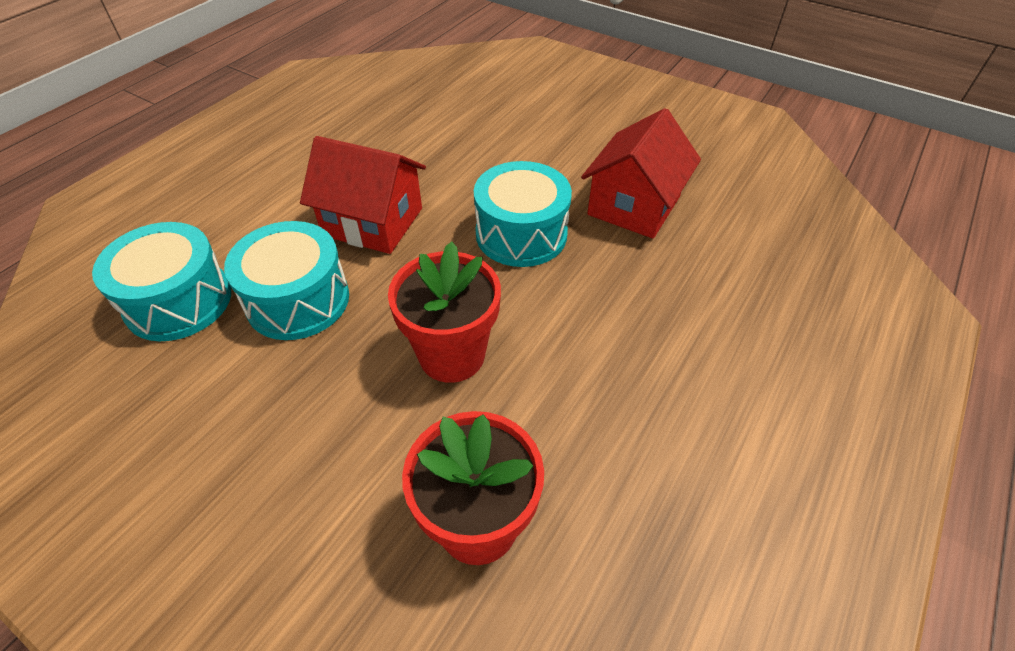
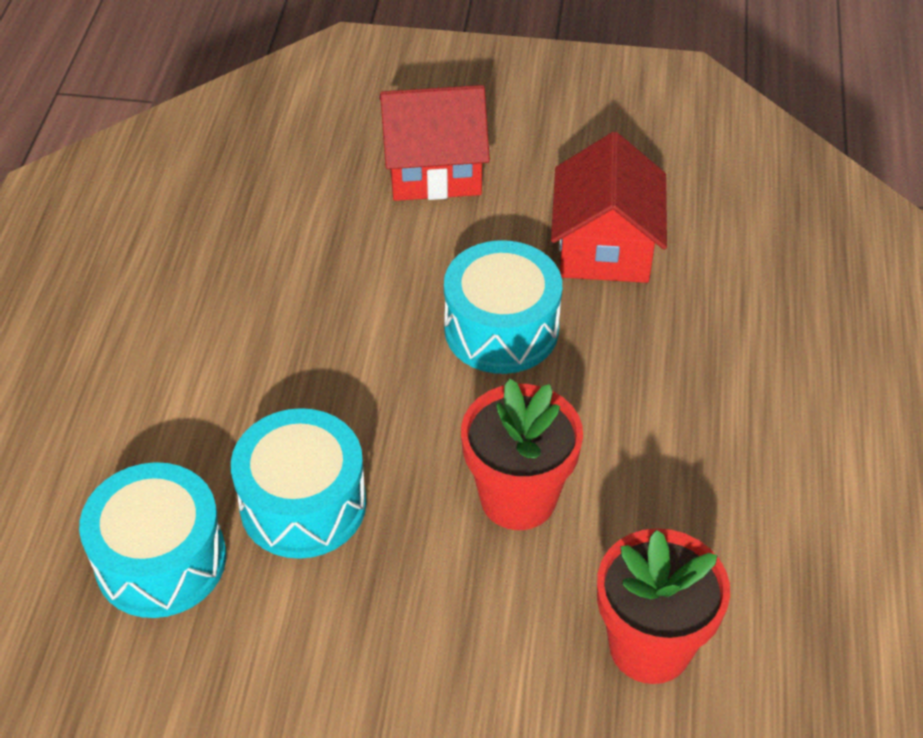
camera: 25 degrees left, 0 degrees up
red house [300,136,426,254] -> red house moved to [379,85,490,201]

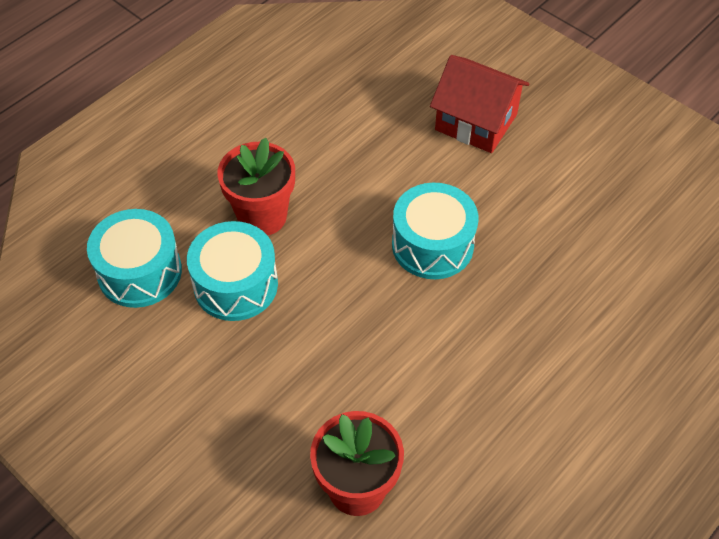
camera: 35 degrees right, 5 degrees up
red flower pot [461,378,583,530] -> red flower pot moved to [218,138,295,236]
red house [551,132,667,283] -> none

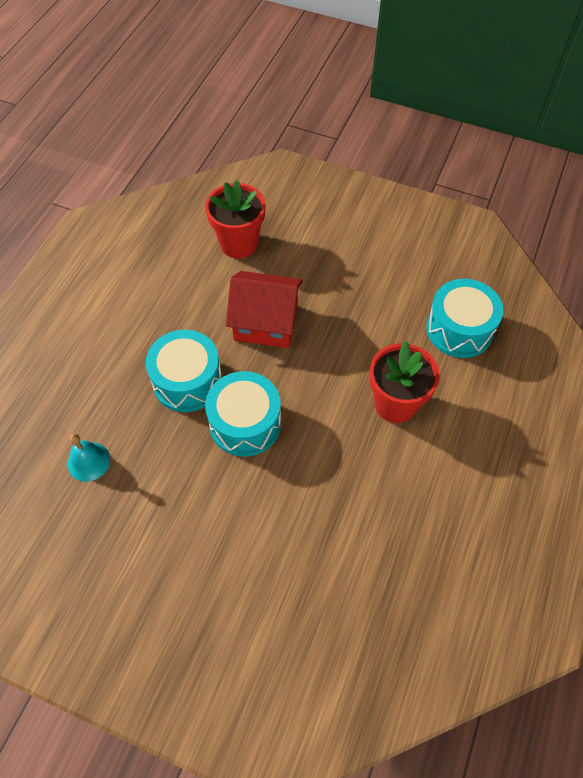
camera: 160 degrees right, 5 degrees up
turquoise drum [187,221,278,321] -> turquoise drum moved to [146,330,222,412]
red house [430,55,530,153] -> red house moved to [226,271,303,348]
none -> turquoise bell [68,434,110,482]

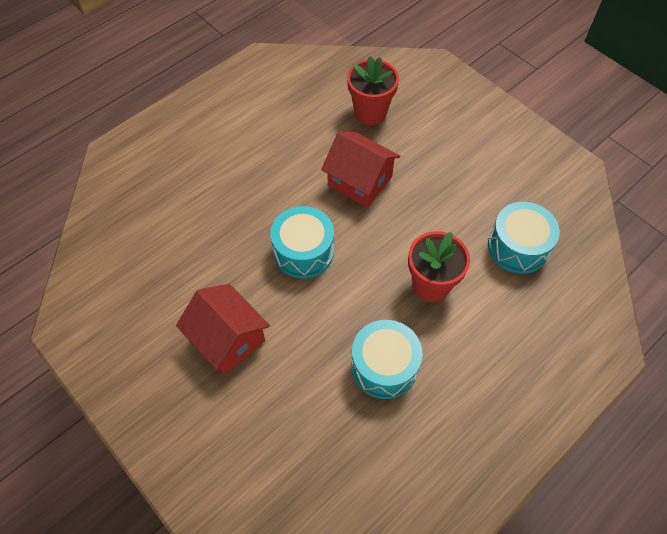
camera: 25 degrees right, 0 degrees up
turquoise bell [68,434,110,482] -> none
turquoise drum [146,330,222,412] -> turquoise drum moved to [351,320,423,399]
none -> red house [176,284,270,375]

